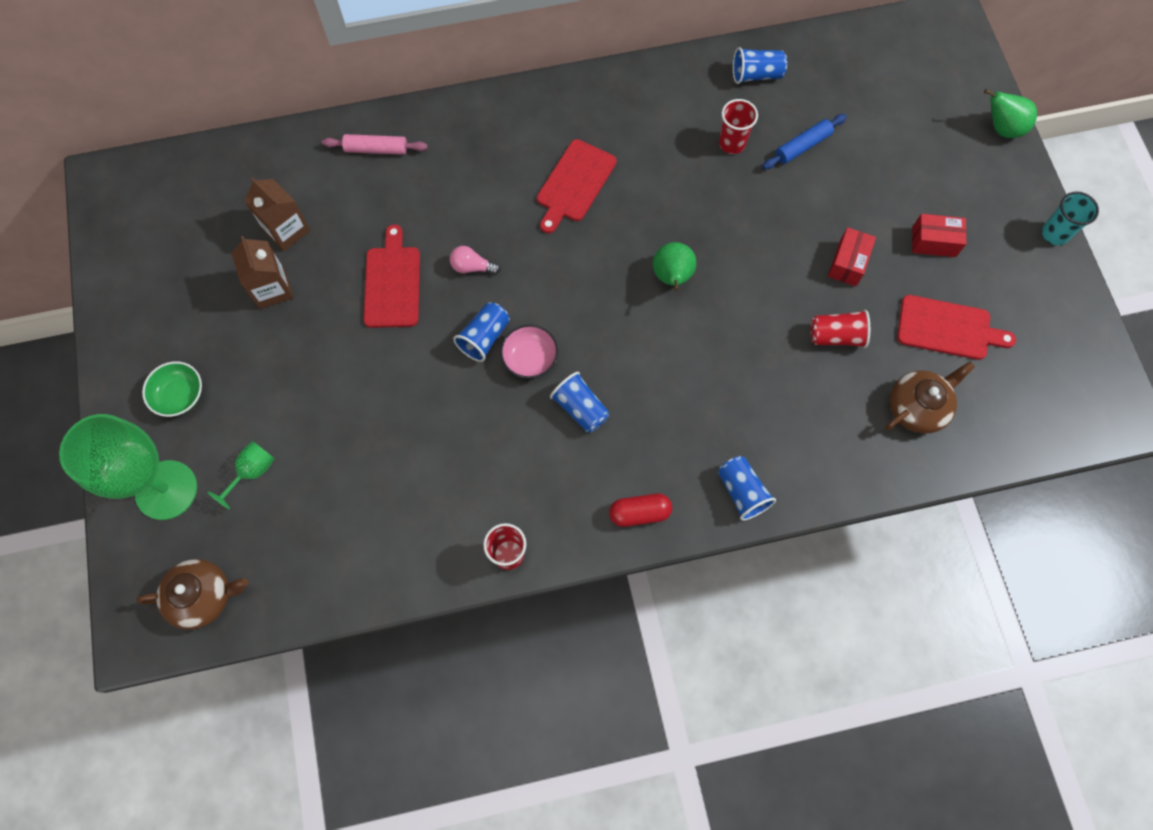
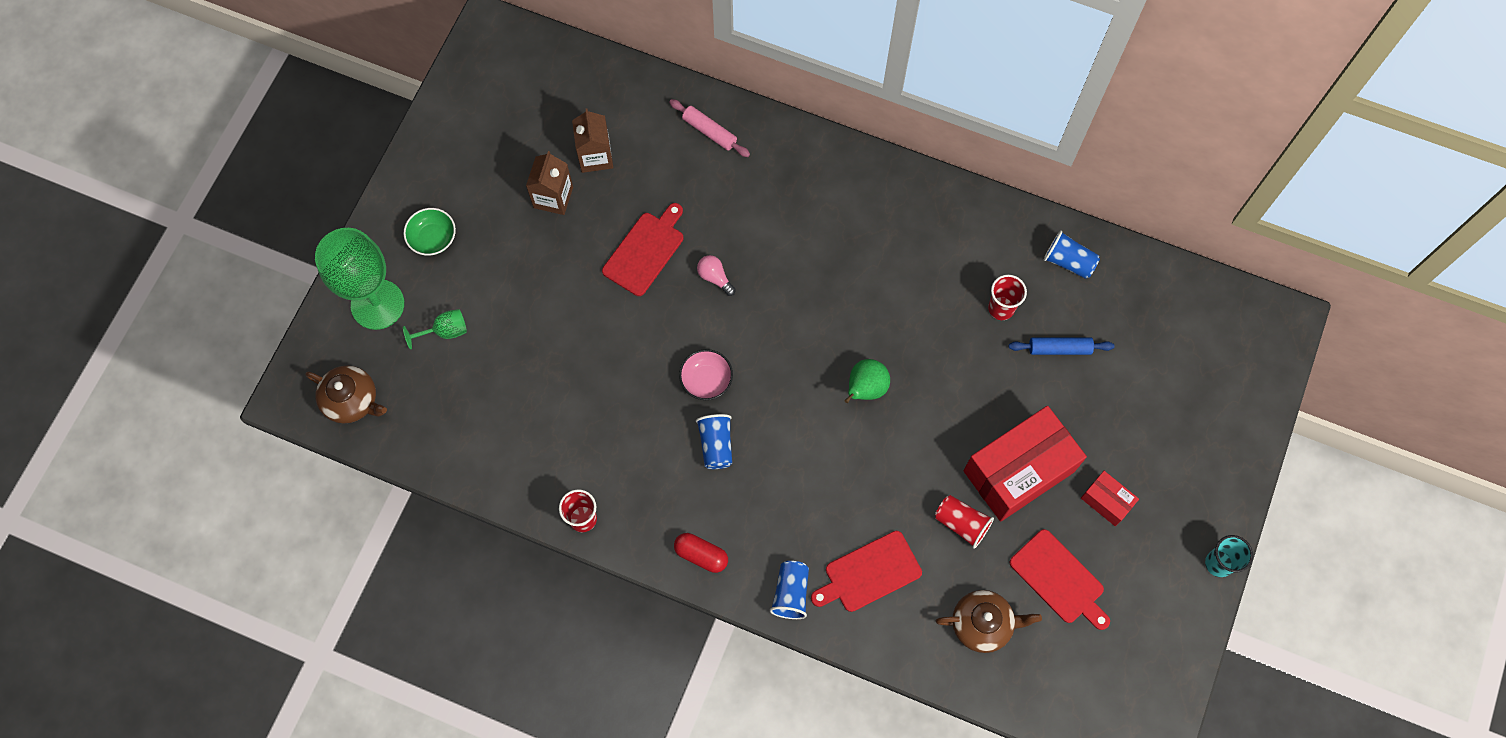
camera: 35 degrees right, 0 degrees up
blue cup [453,302,510,362] -> none
red cutting board [537,139,617,234] -> red cutting board moved to [811,531,922,612]
red box [828,227,876,286] -> red box [964,406,1087,522], size x2.15
green pear [984,89,1037,138] -> none

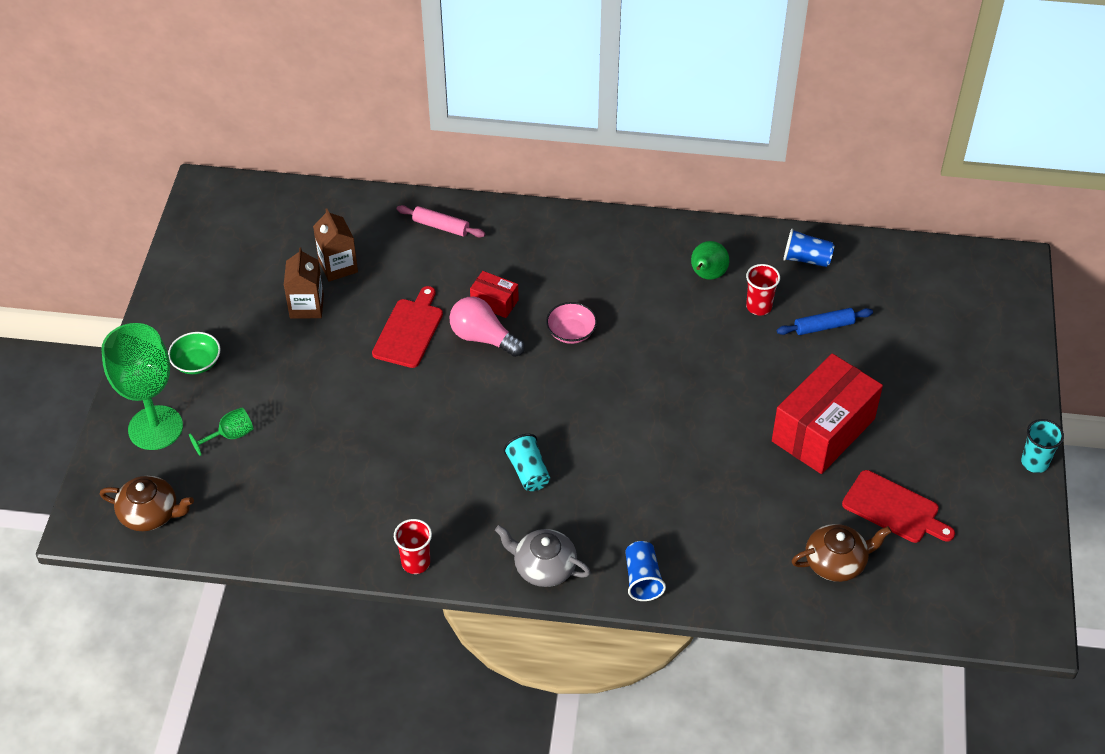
camera: 15 degrees left, 20 degrees down
red capsule [674,533,728,573] -> grey teapot [495,525,591,587]
pink bowl [679,349,733,400] -> pink bowl moved to [546,302,597,344]
blue cup [696,414,732,469] -> turquoise cup [503,434,550,491]
pink light bulb [697,255,736,296] -> pink light bulb [449,297,525,357], size x1.77
red cutting board [811,531,922,612] -> none
green pear [845,359,890,403] -> green pear moved to [691,241,729,280]
red cup [935,495,994,549] -> none
red box [1081,471,1139,526] -> red box moved to [470,271,519,318]

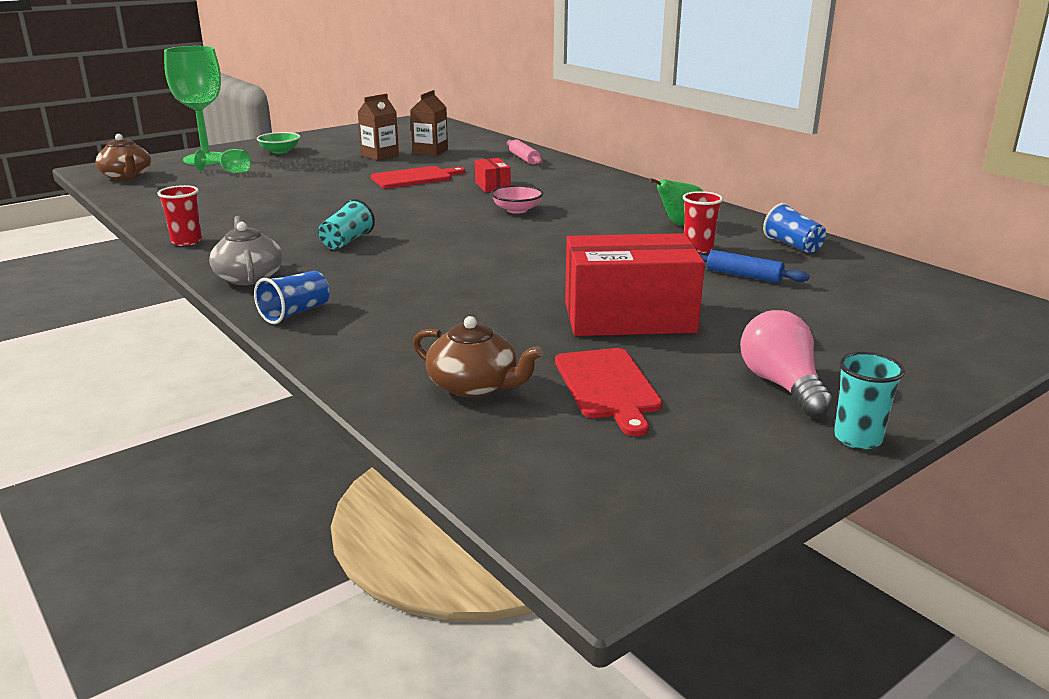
camera: 45 degrees right, 25 degrees down
pink light bulb [449,297,525,357] -> pink light bulb moved to [740,310,833,417]

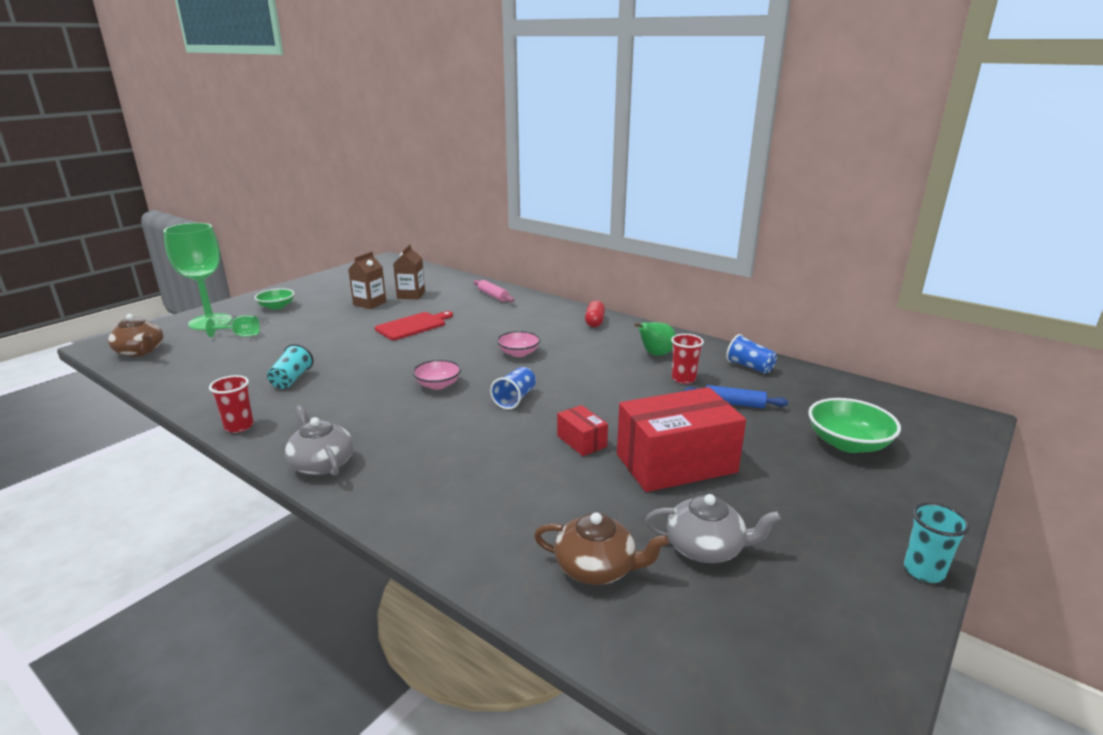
camera: 15 degrees left, 0 degrees up
blue cup [254,271,330,324] -> blue cup moved to [490,367,536,410]
turquoise cup [318,199,375,250] -> turquoise cup moved to [267,344,313,389]
red box [475,158,511,193] -> red box moved to [557,405,608,456]
red cutting board [555,348,662,436] -> grey teapot [645,494,781,563]
pink light bulb [740,310,833,417] -> none
none -> pink bowl [412,360,461,389]
none -> red capsule [585,301,605,327]
none -> green bowl [808,398,901,453]

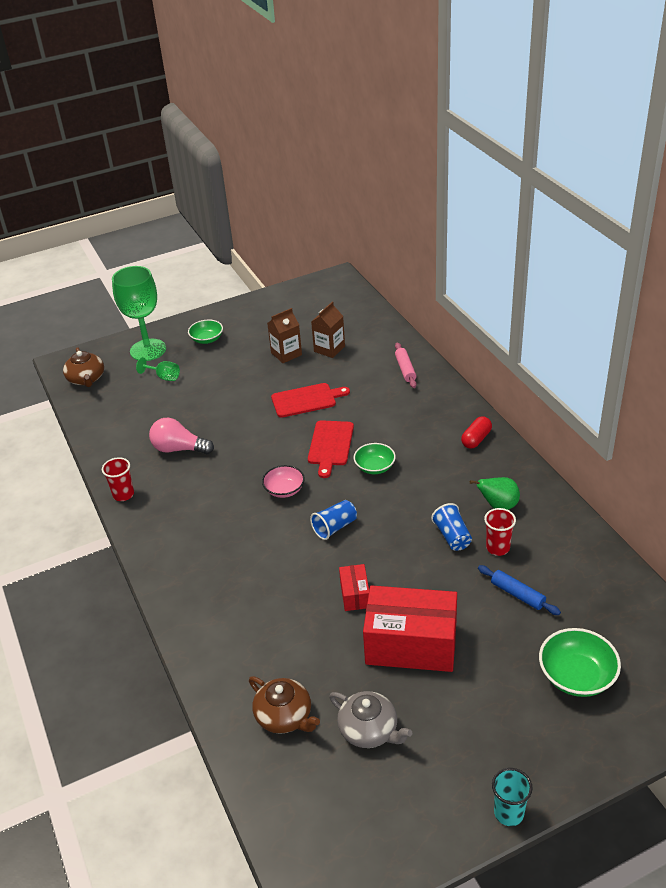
camera: 30 degrees right, 15 degrees up
turquoise cup [267,344,313,389] -> pink light bulb [149,418,214,454]
grey teapot [285,405,354,476] -> none
pink bowl [497,331,541,357] -> green bowl [354,443,396,474]
blue cup [726,334,777,374] -> blue cup moved to [431,503,472,551]
none -> red cutting board [308,420,354,478]

